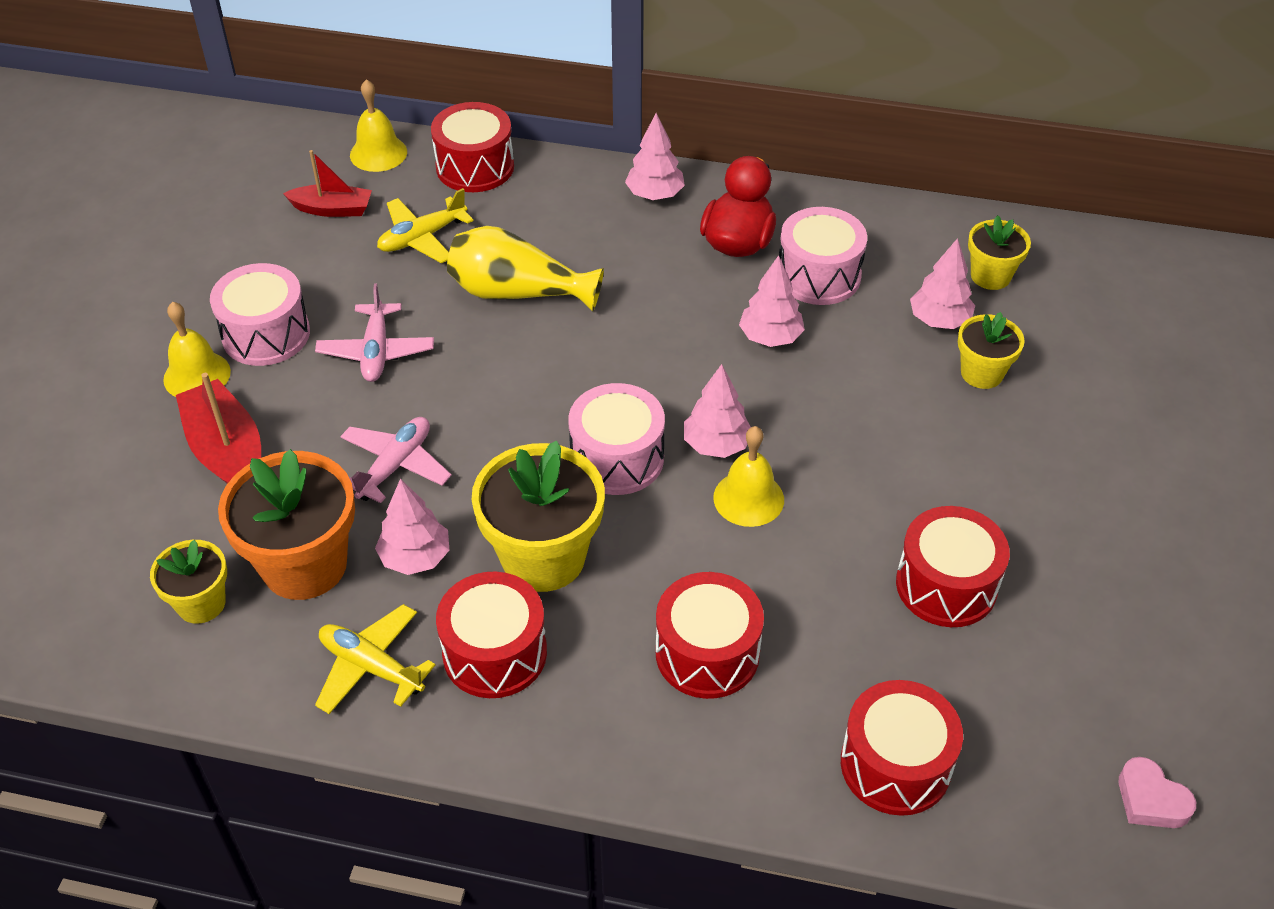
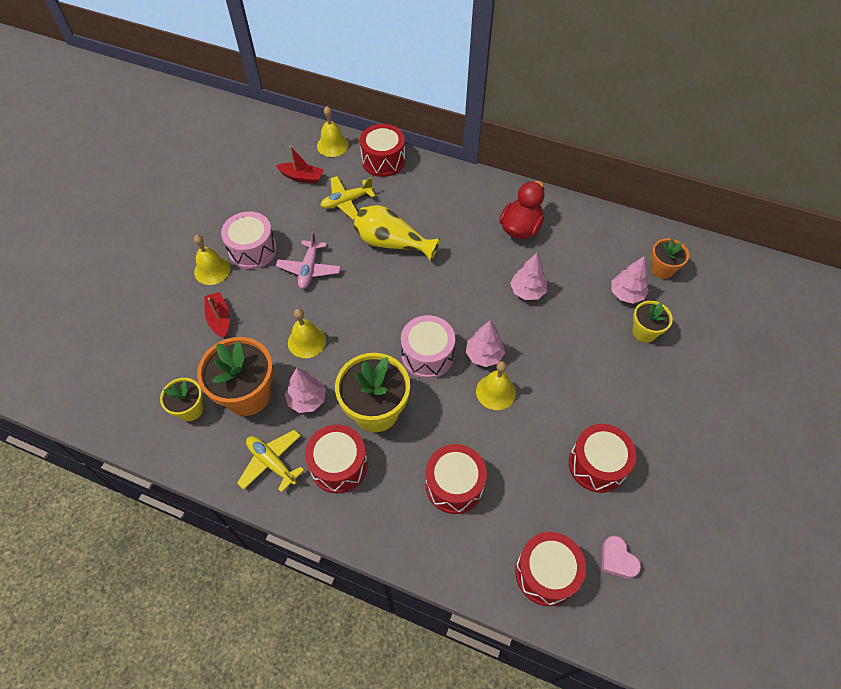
camera: 10 degrees right, 10 degrees up
red boat [176,373,261,484] -> red boat [204,292,230,339], size x0.65
pink plane [340,417,451,503] -> yellow bell [288,309,326,358]
pink tree [625,113,685,200] -> none
pink drum [779,207,867,305] -> none
yellow flower pot [968,215,1031,290] -> orange flower pot [651,238,689,279]
pink heart [1119,757,1196,828] -> pink heart moved to [602,536,641,579]

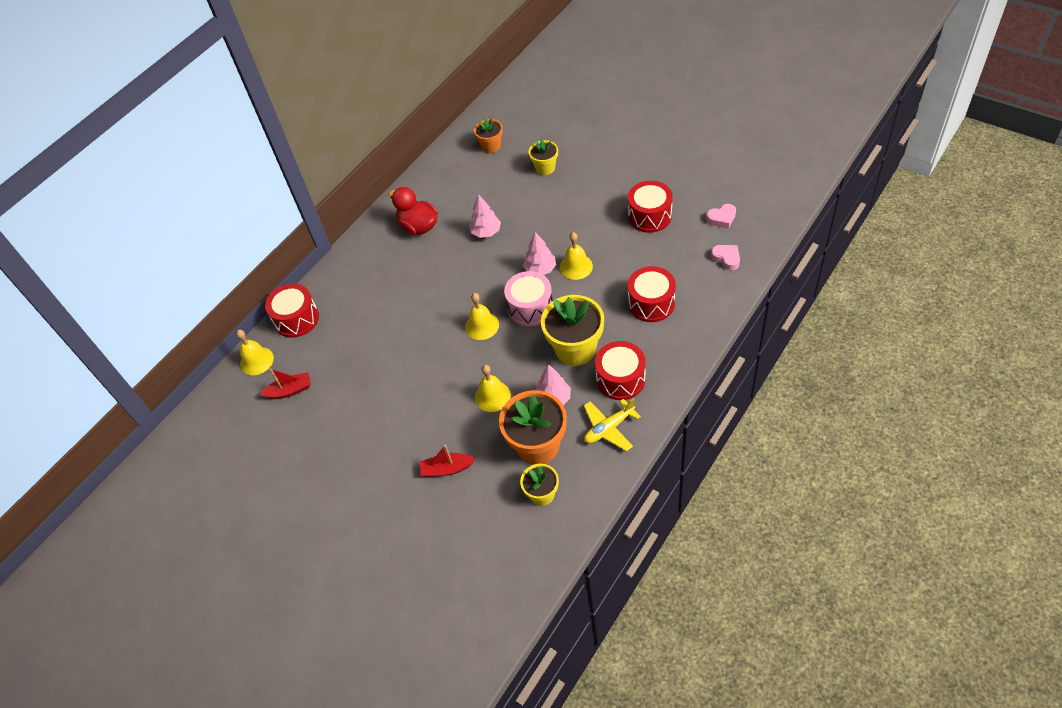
camera: 70 degrees left, 5 degrees down
yellow bell [194,235,230,285] -> yellow bell moved to [465,293,499,340]
pink drum [221,211,277,269] -> none
red boat [276,146,323,184] -> red boat turned 45 degrees clockwise [259,368,311,399]
pink plane [276,231,341,289] -> none
yellow plane [320,176,375,220] -> none
yellow vase [354,205,440,262] -> none
red drum [515,532,586,606] -> pink heart [711,245,740,271]
pink tree [611,256,649,304] -> none

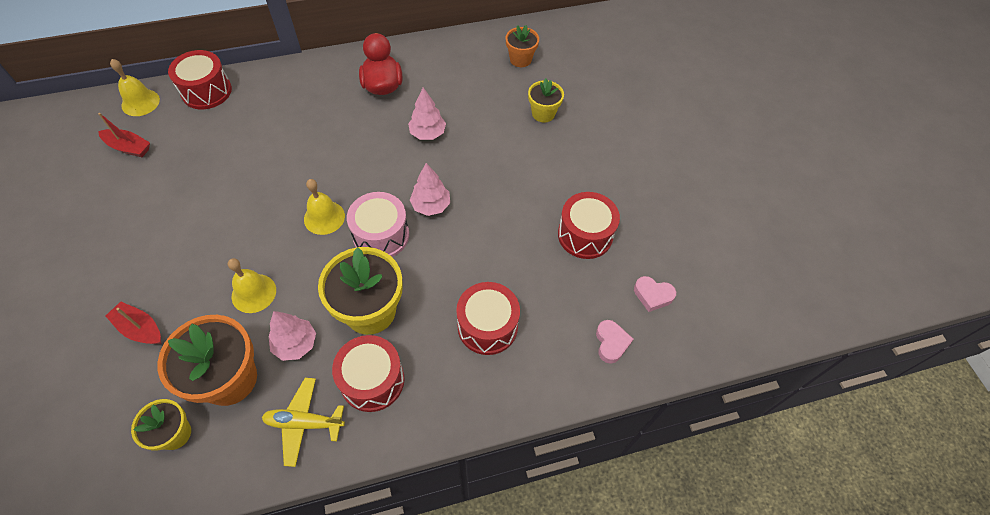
camera: 30 degrees right, 5 degrees up
yellow bell [560,232,593,280] -> none

